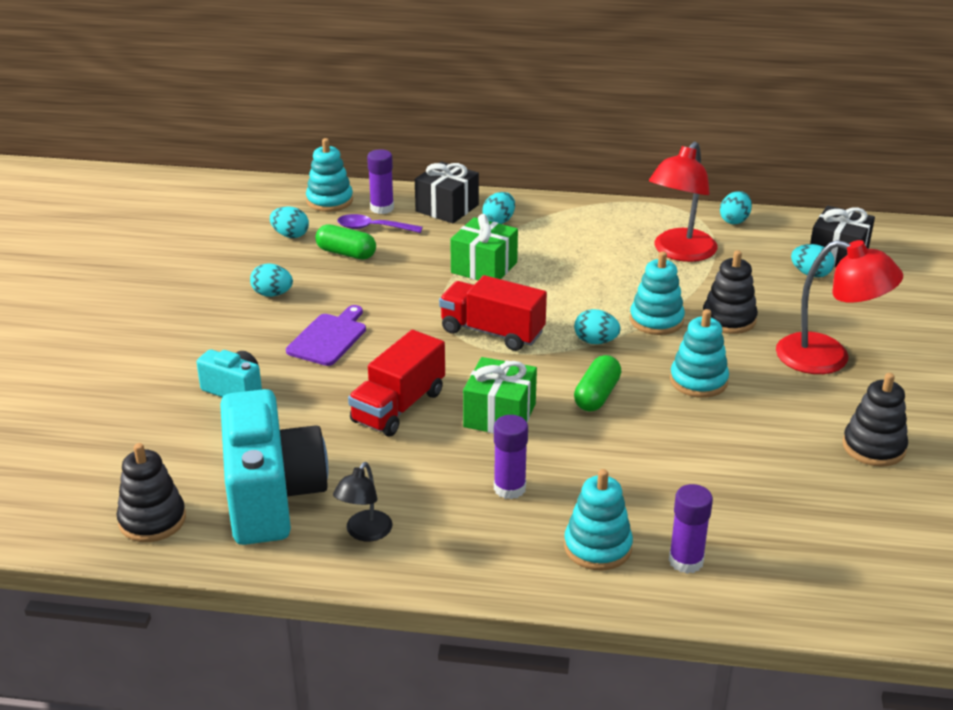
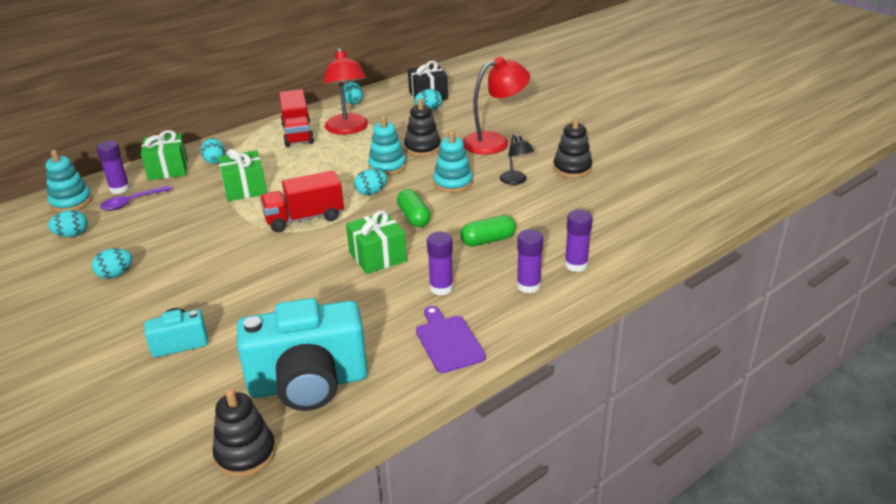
camera: 45 degrees left, 0 degrees up
turquoise camera [220,389,328,545] -> turquoise camera turned 135 degrees clockwise [237,298,368,411]
purple cutting board [286,305,366,366] -> purple cutting board moved to [416,306,486,373]
green capsule [315,224,376,260] -> green capsule moved to [460,215,516,247]
black lamp [333,462,392,542] -> black lamp moved to [500,134,534,185]
red truck [348,330,445,436] -> red truck moved to [279,89,314,147]
black gift [415,161,479,223] -> green gift [141,130,187,180]
turquoise stacking toy [564,469,633,571] -> purple glue stick [517,229,543,293]

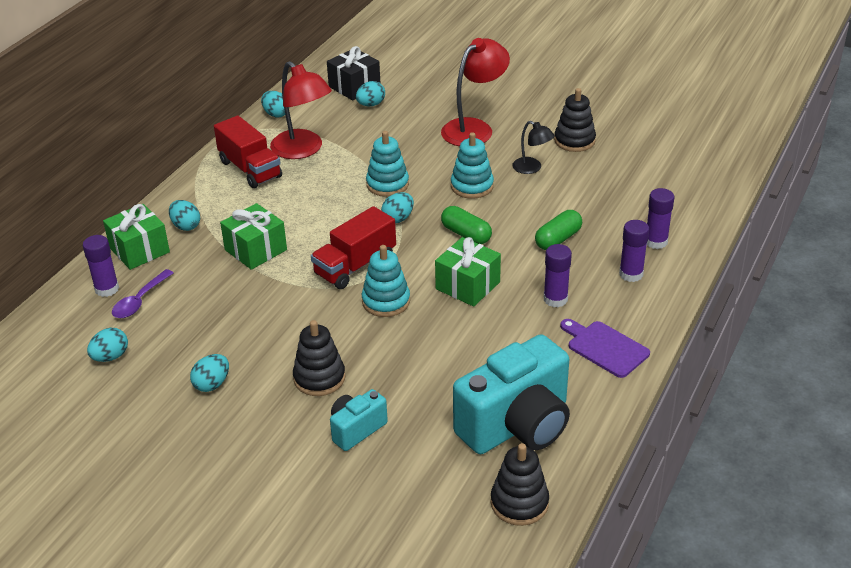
camera: 25 degrees left, 5 degrees up
turquoise stacking toy [45,150,92,212] -> turquoise stacking toy moved to [362,245,410,317]
black stacking toy [404,98,441,156] -> black stacking toy moved to [293,320,345,396]

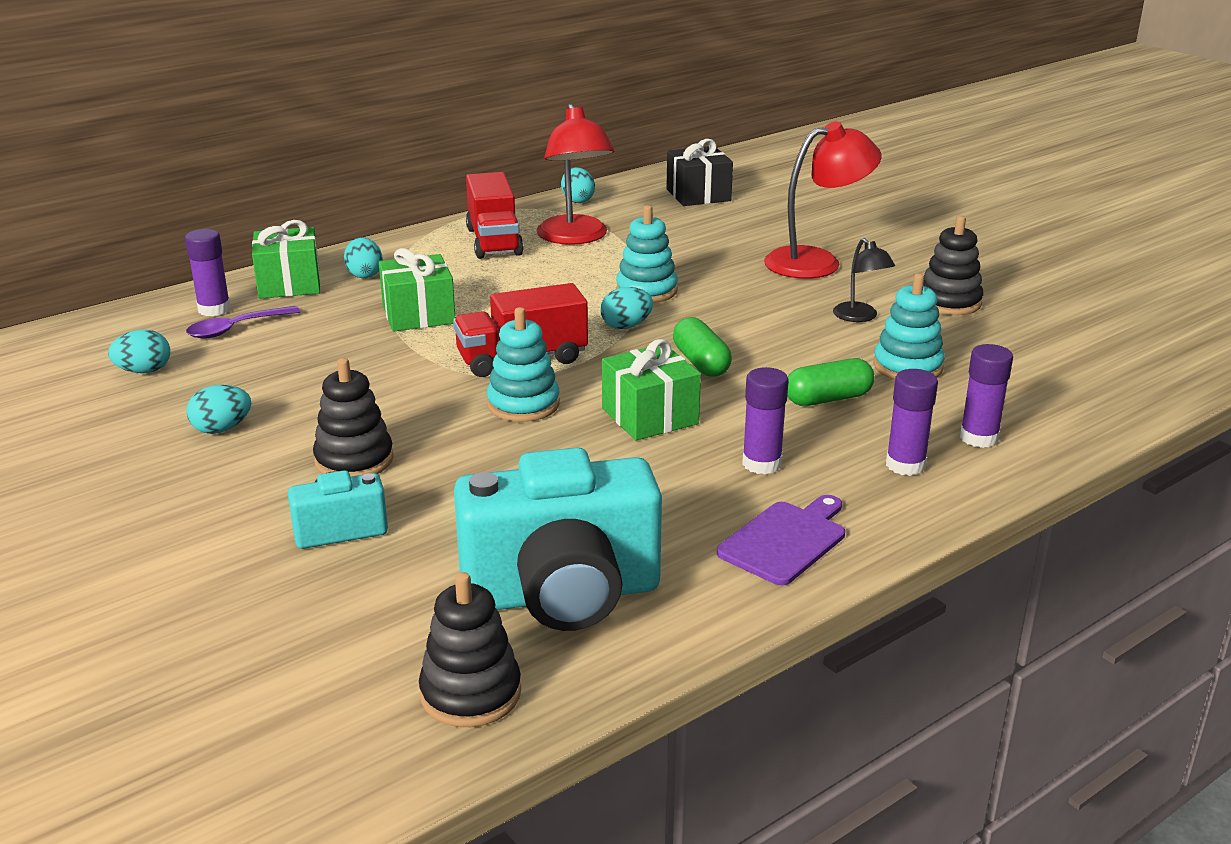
camera: 25 degrees right, 10 degrees down
turquoise egg [356,81,385,106] -> none
turquoise stacking toy [451,132,494,199] -> turquoise stacking toy moved to [873,273,945,379]
purple cutting board [560,319,650,378] -> purple cutting board turned 60 degrees clockwise [717,495,845,585]

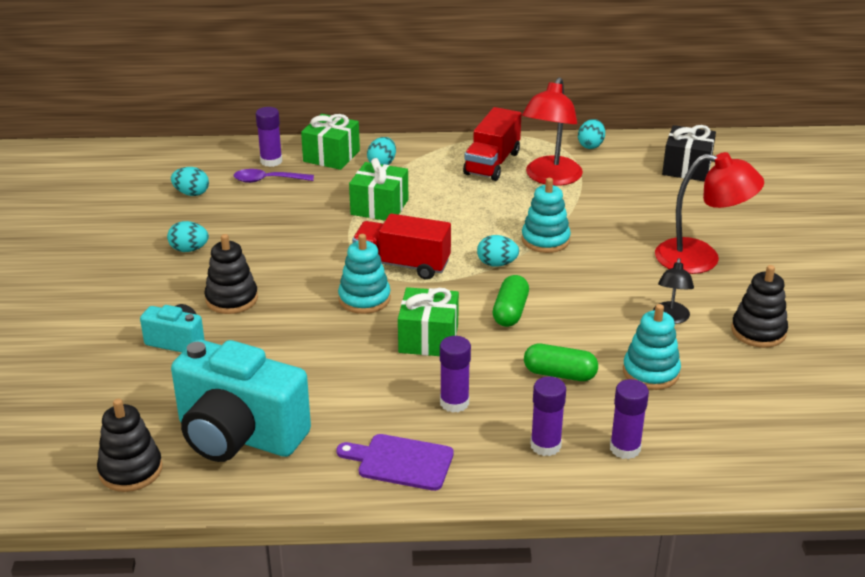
camera: 35 degrees right, 5 degrees up
purple cutting board [717,495,845,585] -> purple cutting board turned 150 degrees counterclockwise [336,434,454,491]

